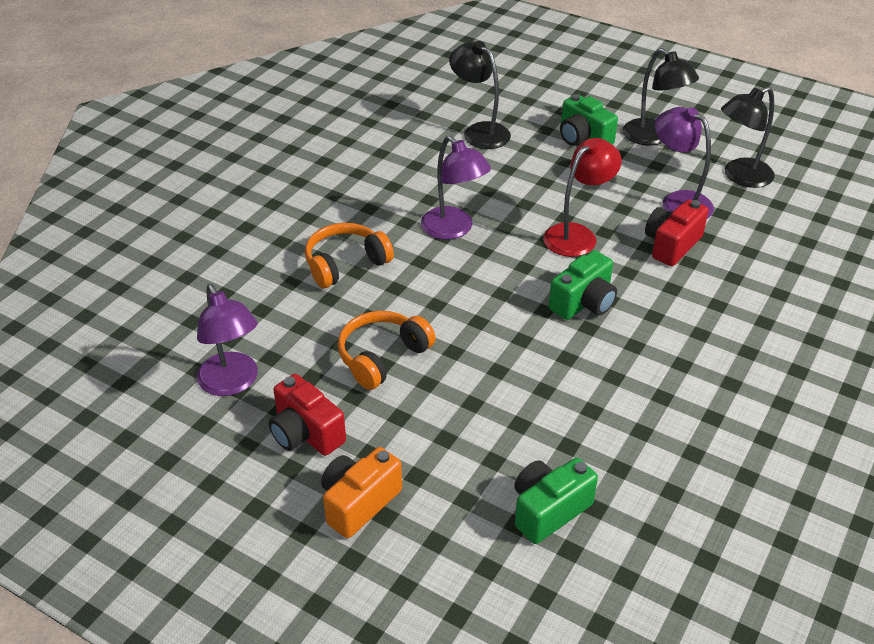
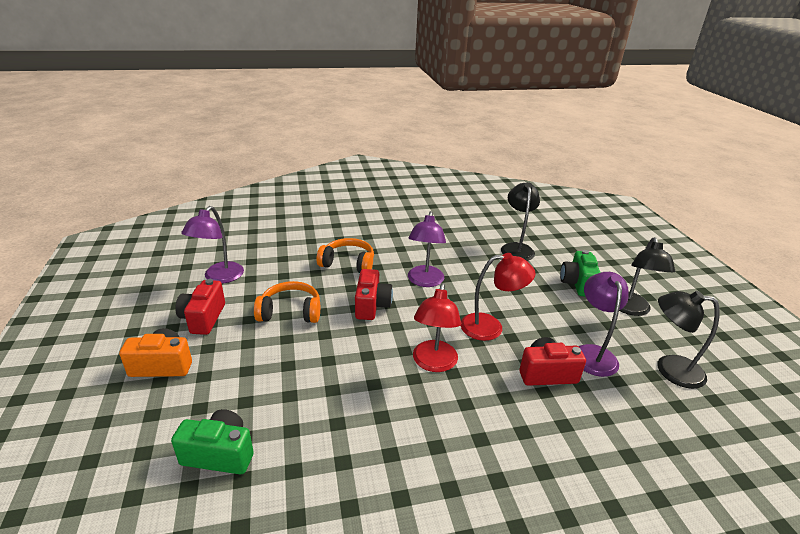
camera: 45 degrees right, 10 degrees down
green camera [549,250,617,320] -> red lamp [413,283,461,372]
none -> red camera [355,269,393,320]

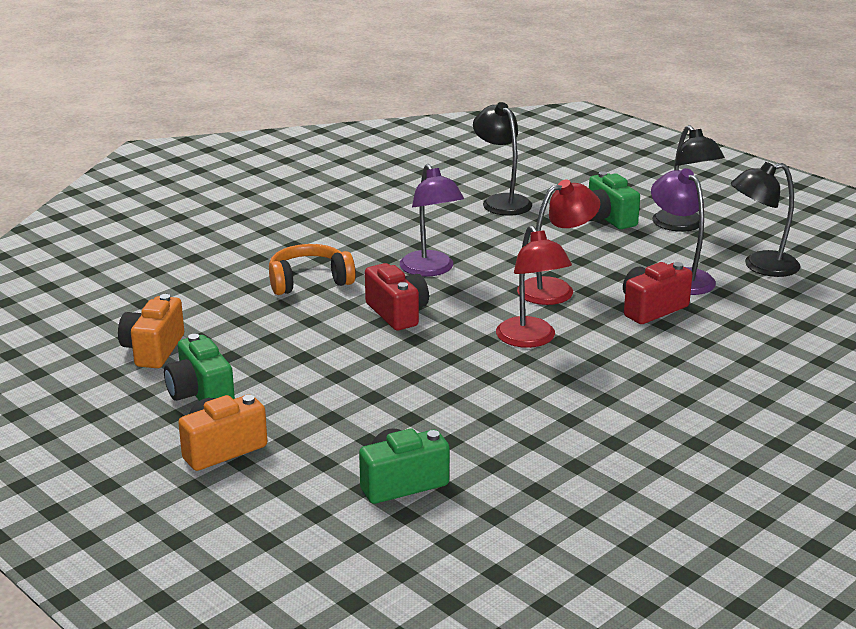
camera: 30 degrees left, 5 degrees down
red camera [175,279,225,335] -> green camera [164,334,235,401]
purple lamp [181,206,244,283] -> orange camera [118,294,184,368]
orange headphones [254,281,320,323] -> none

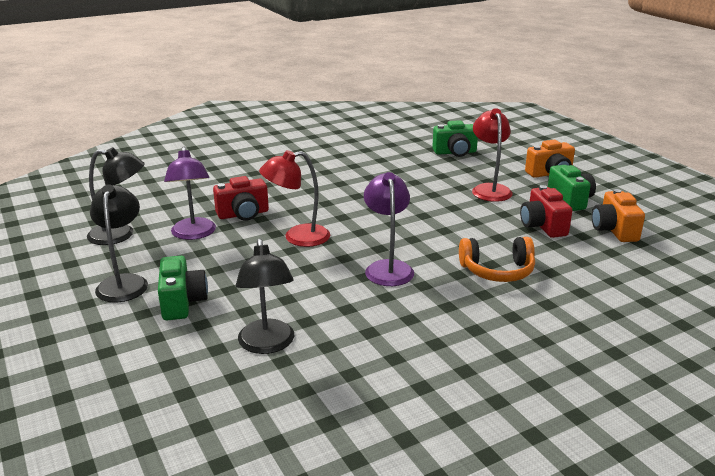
camera: 165 degrees left, 0 degrees up
orange camera [118,294,184,368] -> orange camera turned 150 degrees clockwise [592,189,645,242]
red camera [365,263,429,331] -> red camera moved to [520,185,573,238]
red lamp [496,225,572,348] -> red lamp moved to [472,108,513,202]

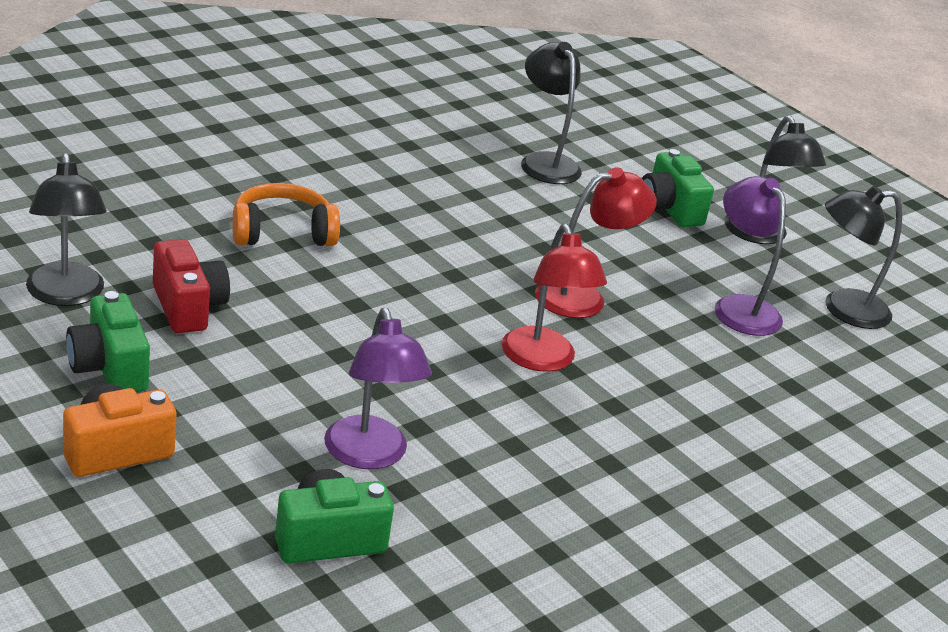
camera: 165 degrees right, 5 degrees up
red camera [213,176,269,221] -> none
purple lamp [364,172,414,286] -> purple lamp moved to [324,308,432,469]
red lamp [472,108,513,202] -> red lamp moved to [502,224,607,372]
orange camera [592,189,645,242] -> black lamp [26,153,107,306]

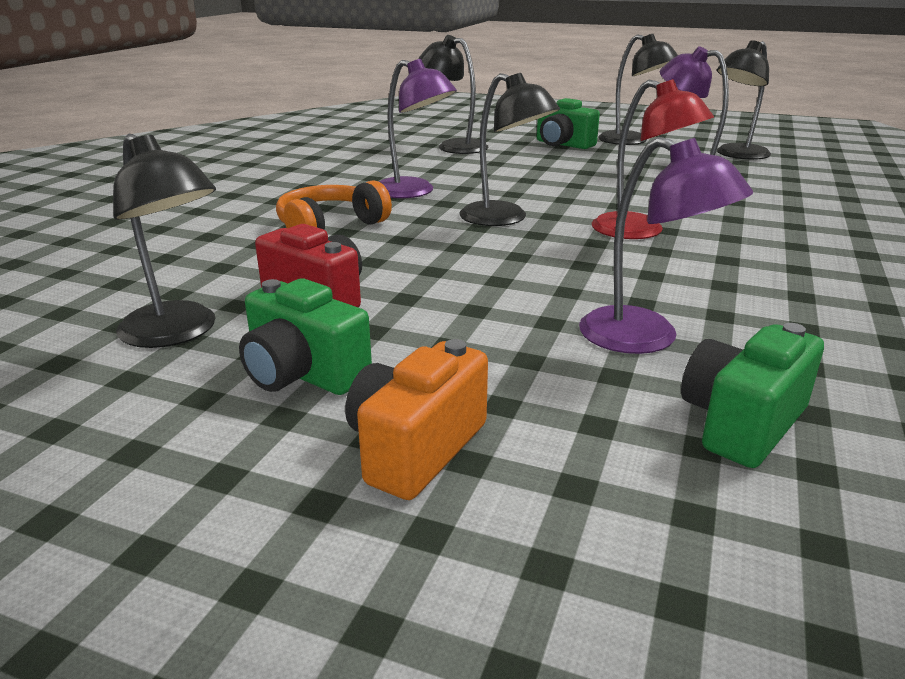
camera: 25 degrees left, 5 degrees down
red lamp [535,167,657,318] -> none
none -> purple lamp [379,59,457,198]
none -> black lamp [459,73,560,226]

